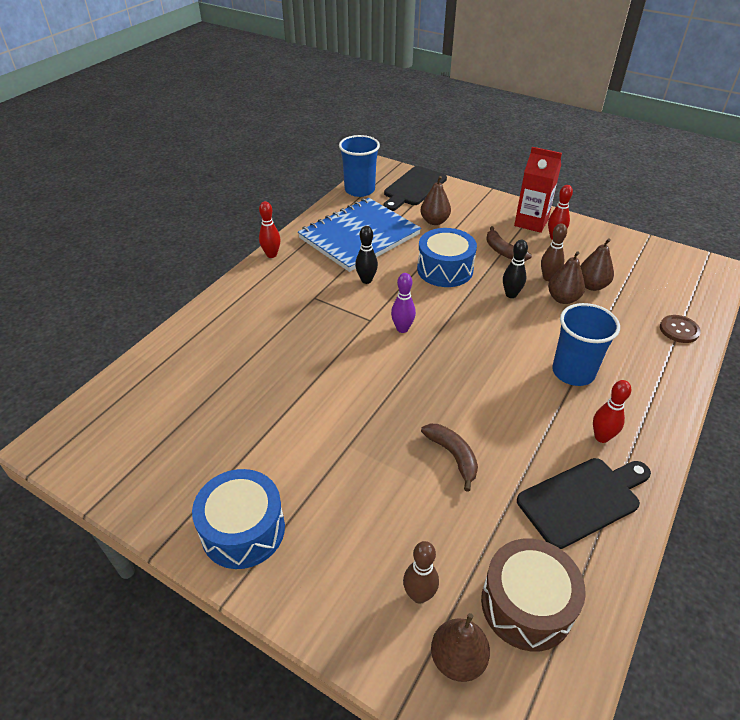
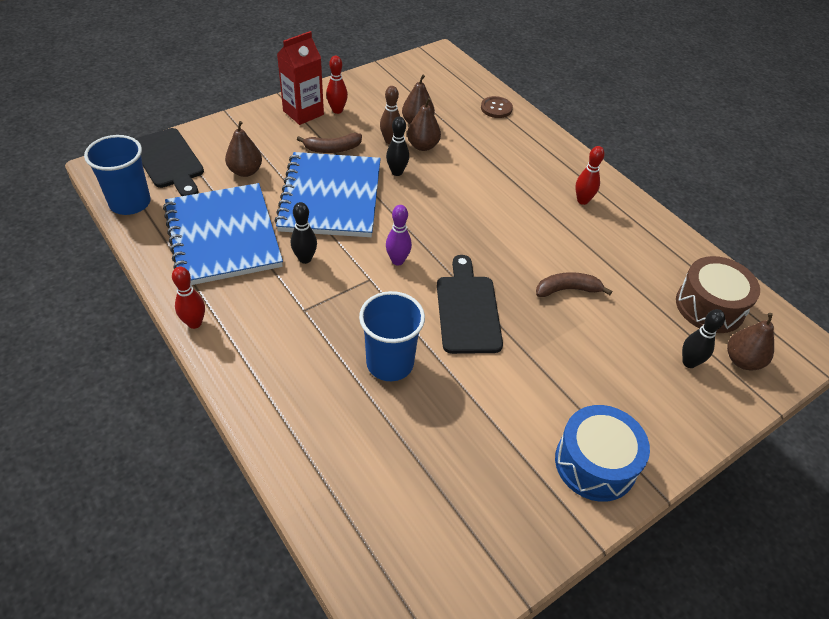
camera: 70 degrees left, 5 degrees up
brown bowling pin [403,541,439,604] -> black bowling pin [682,309,725,368]
blue drum [417,228,477,287] -> blue notebook [274,152,381,237]
black cutting board [517,458,651,549] -> black cutting board moved to [437,255,503,354]
blue cup [552,303,620,386] -> blue cup moved to [359,291,425,381]

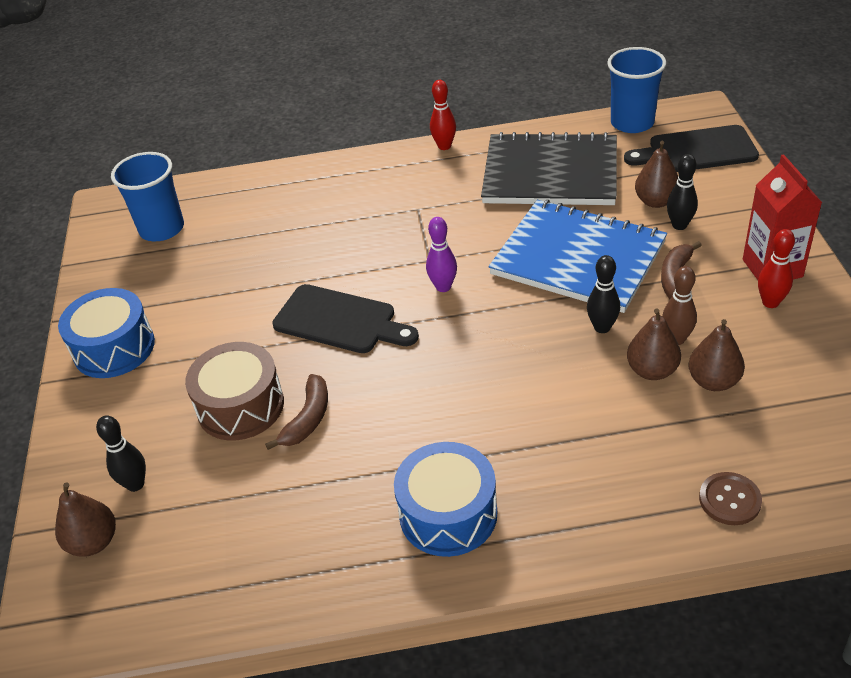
camera: 125 degrees right, 5 degrees down
blue notebook [163,183,283,285] -> black notebook [481,132,617,205]
black bowling pin [291,202,317,264] -> black bowling pin moved to [667,154,698,230]
blue cup [359,291,425,381] -> blue cup moved to [111,152,184,241]
red bowling pin [575,146,604,205] -> blue drum [394,442,497,557]
brown drum [676,256,760,333] -> brown drum moved to [185,342,284,440]

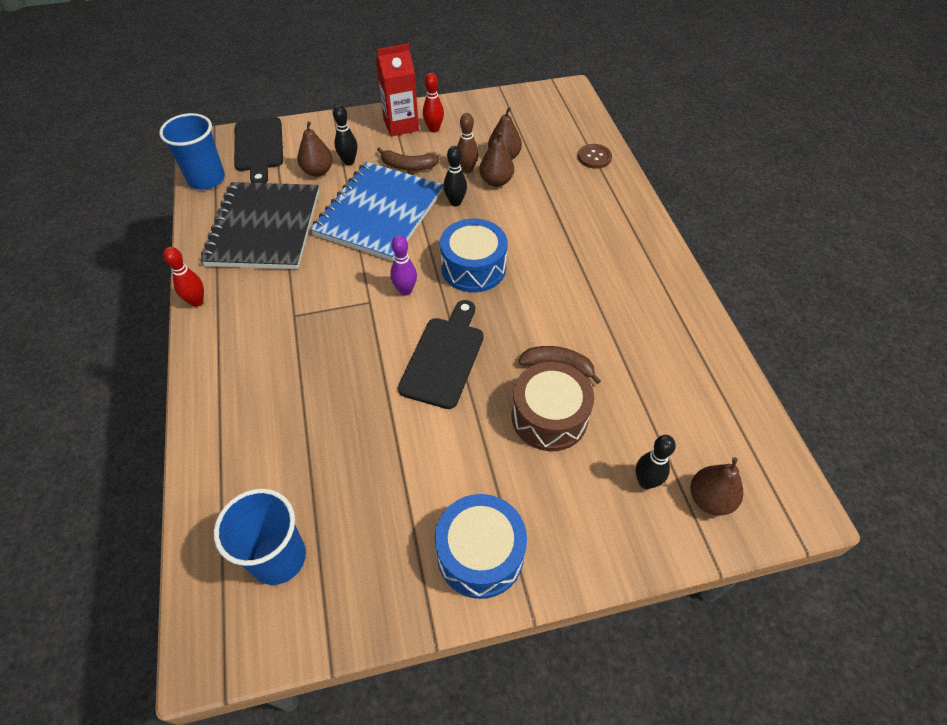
camera: 100 degrees left, 10 degrees up
blue drum [394,442,497,557] -> blue drum moved to [440,219,508,292]

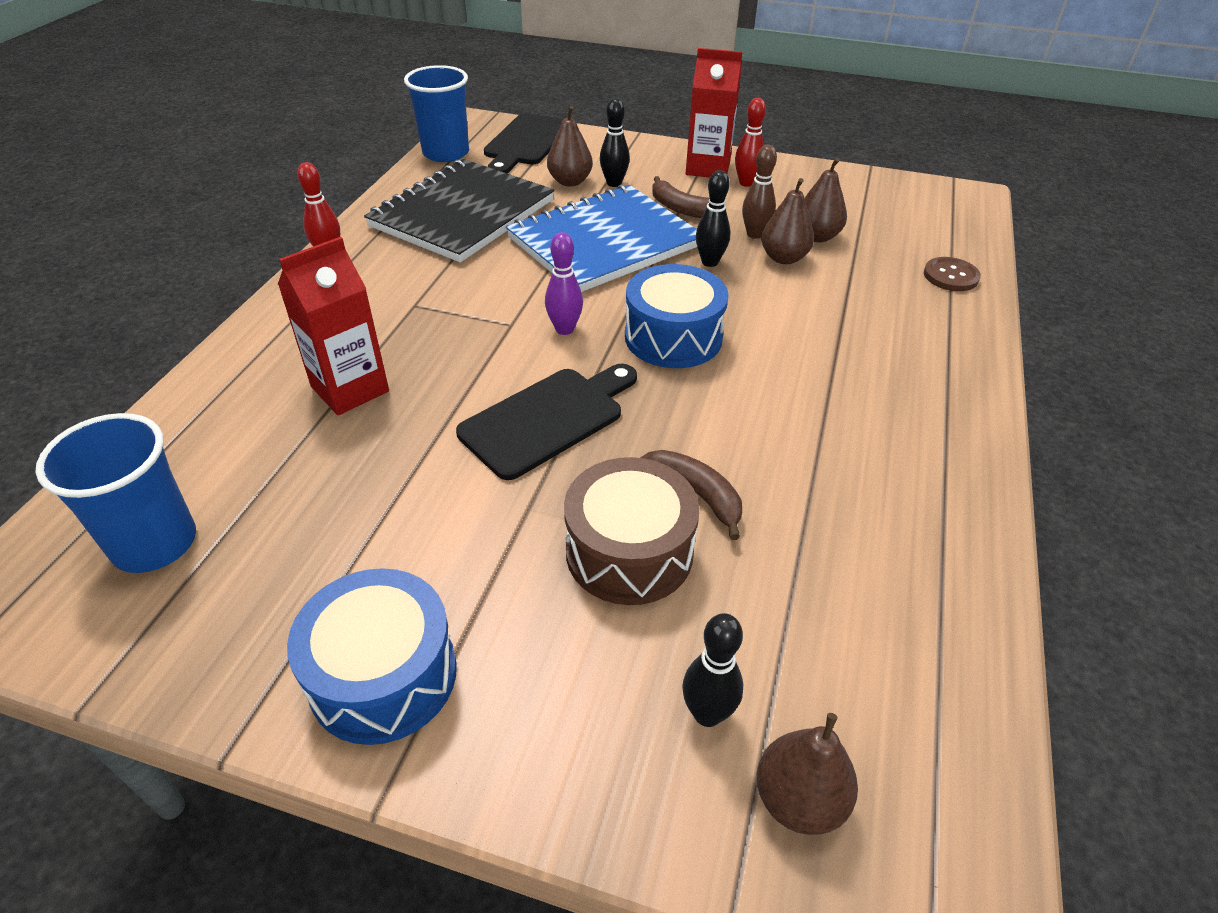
camera: 30 degrees right, 10 degrees down
none -> red carton [278,237,389,415]

